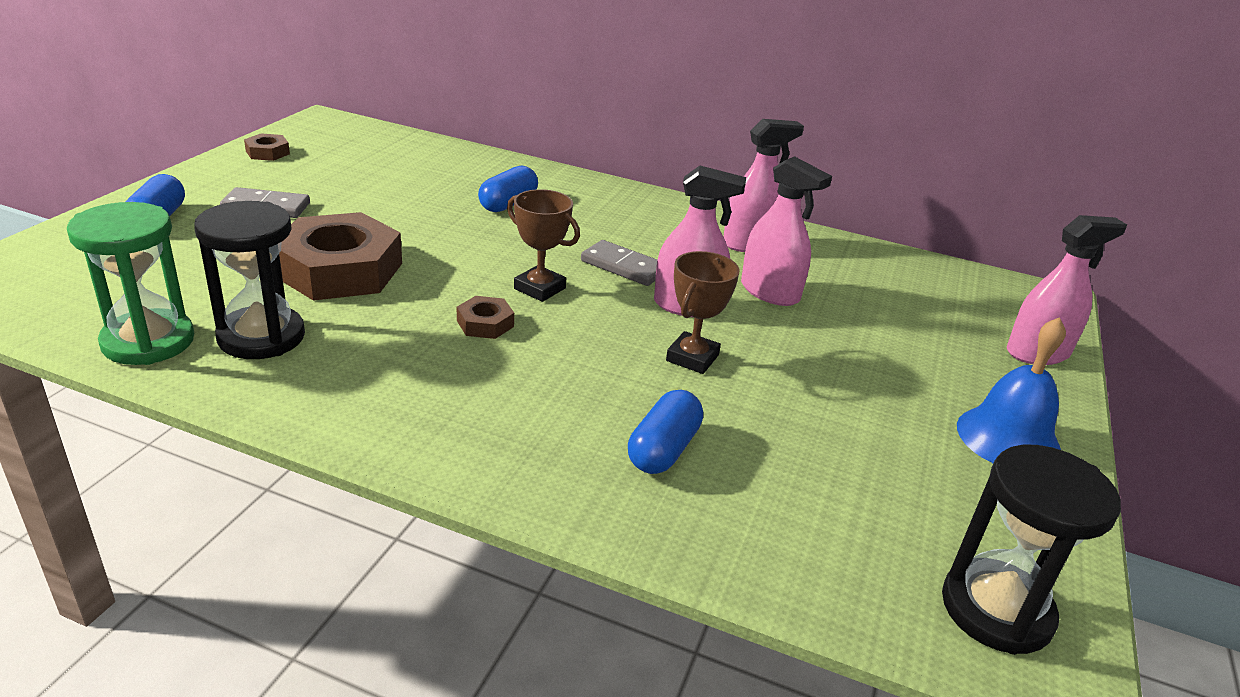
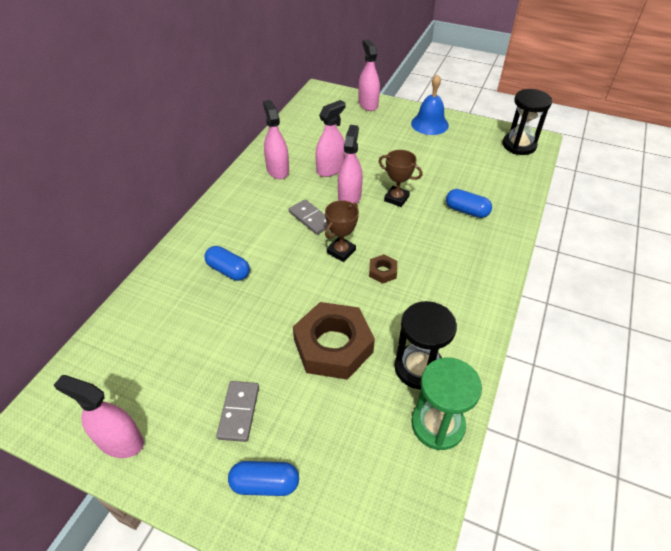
camera: 85 degrees left, 15 degrees up
brown nut [244,133,290,161] -> pink spray bottle [53,375,144,458]
grey domino [581,240,657,286] -> grey domino turned 75 degrees counterclockwise [289,199,328,235]

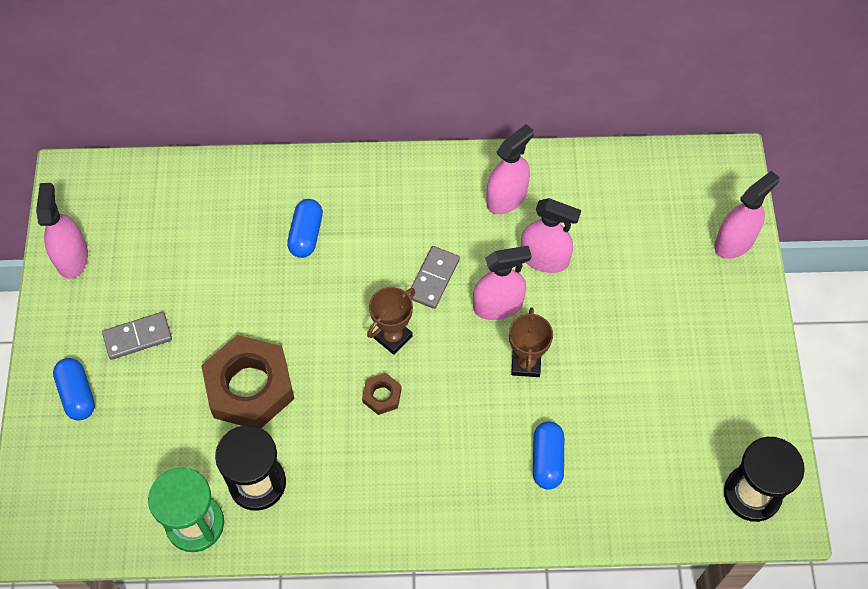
camera: 65 degrees right, 15 degrees up
brown trophy [325,200,359,262] -> brown trophy turned 60 degrees counterclockwise [367,287,415,355]
blue bell [411,74,449,135] -> none

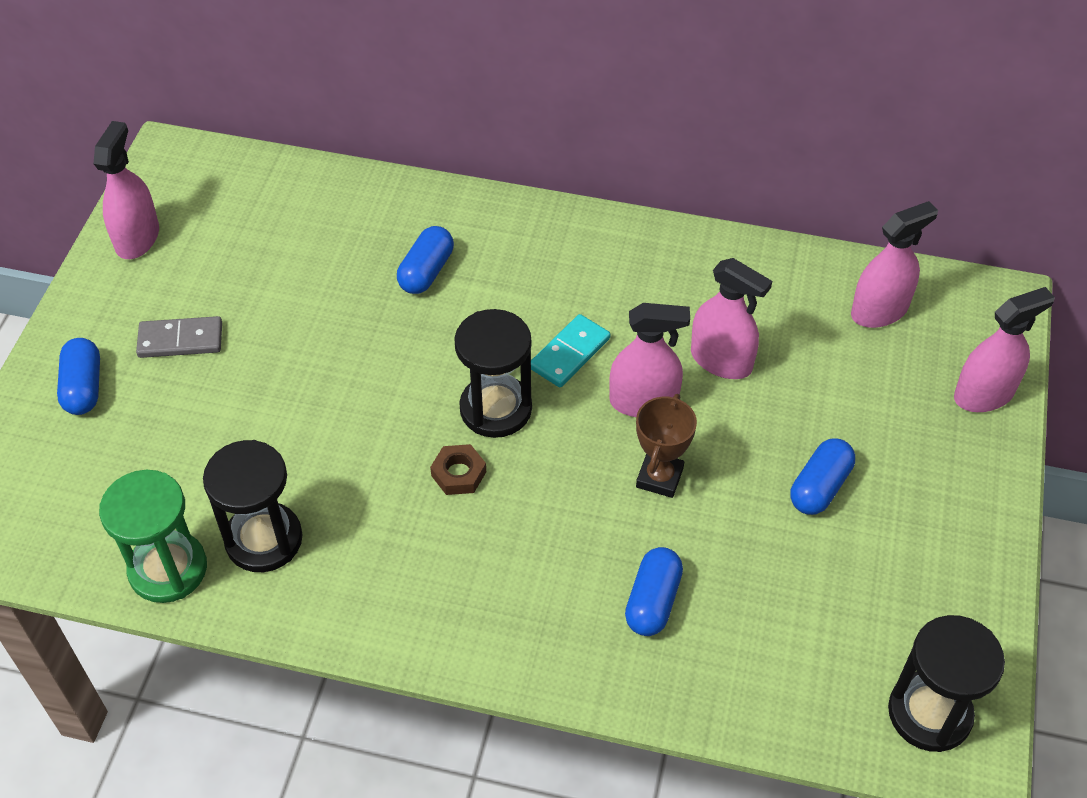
camera: 15 degrees right, 10 degrees down
brown nut [201,335,294,428] -> none
brown trophy [367,287,415,355] -> black hourglass [454,309,532,438]
grey domino [409,246,460,309] -> turquoise domino [531,314,610,387]
pink spray bottle [486,124,534,214] -> pink spray bottle moved to [851,201,938,328]
none -> blue capsule [790,438,855,515]

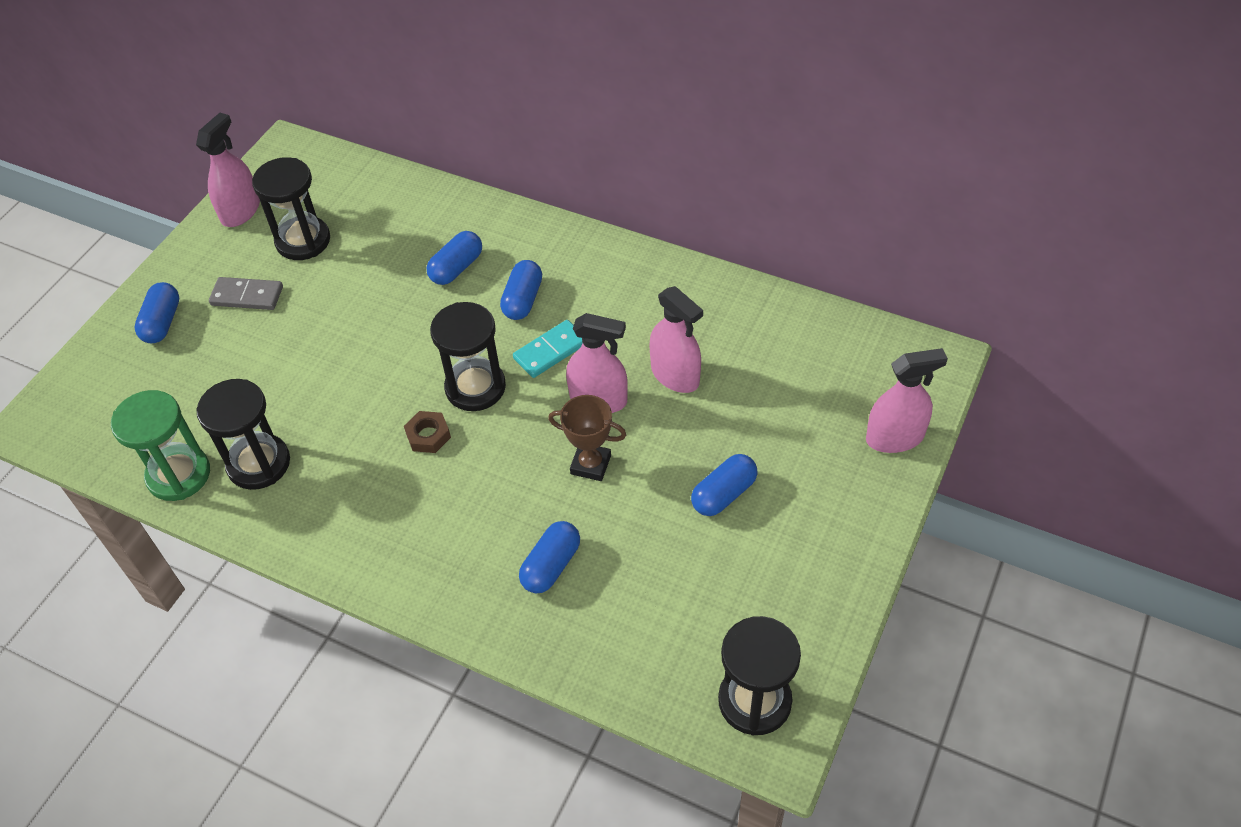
camera: 15 degrees right, 0 degrees up
brown trophy [636,394,697,498] -> brown trophy turned 75 degrees clockwise [548,395,626,481]
pink spray bottle [851,201,938,328] -> none
none -> black hourglass [252,157,330,260]
none -> blue capsule [500,260,542,320]

